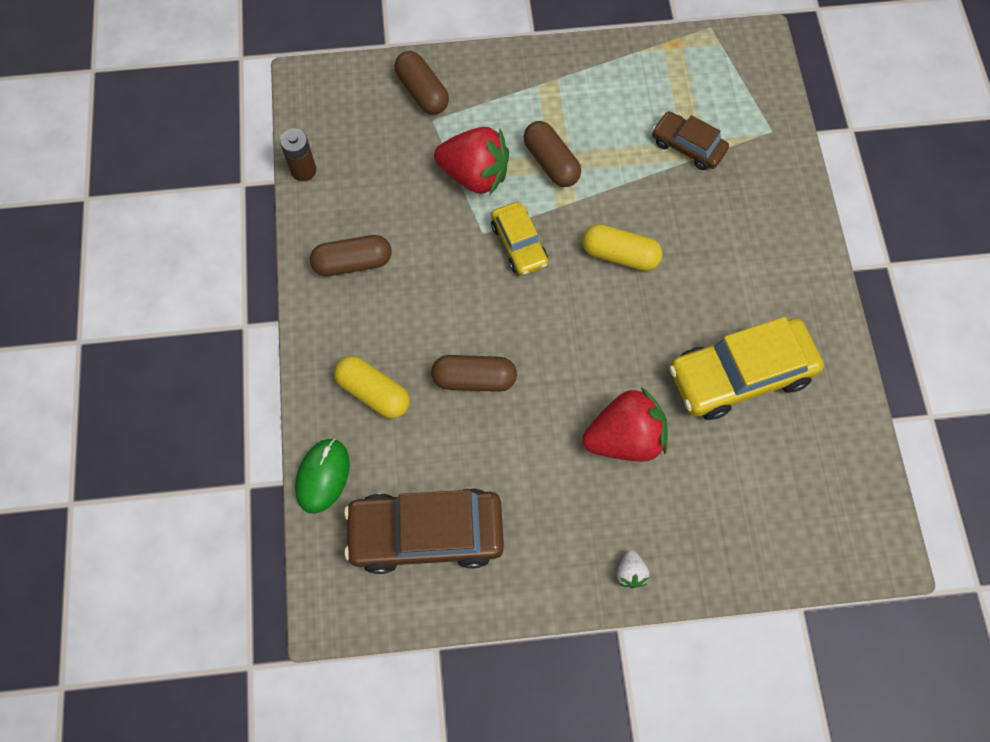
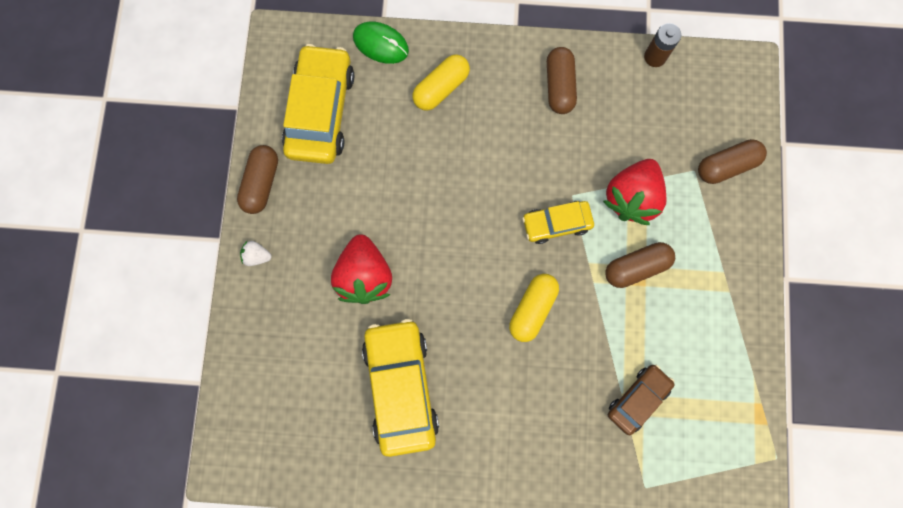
camera: 100 degrees right, 10 degrees up
brown car [344,488,504,574] -> yellow car [282,44,354,164]
brown capsule [431,355,517,392] -> brown capsule moved to [237,145,278,214]

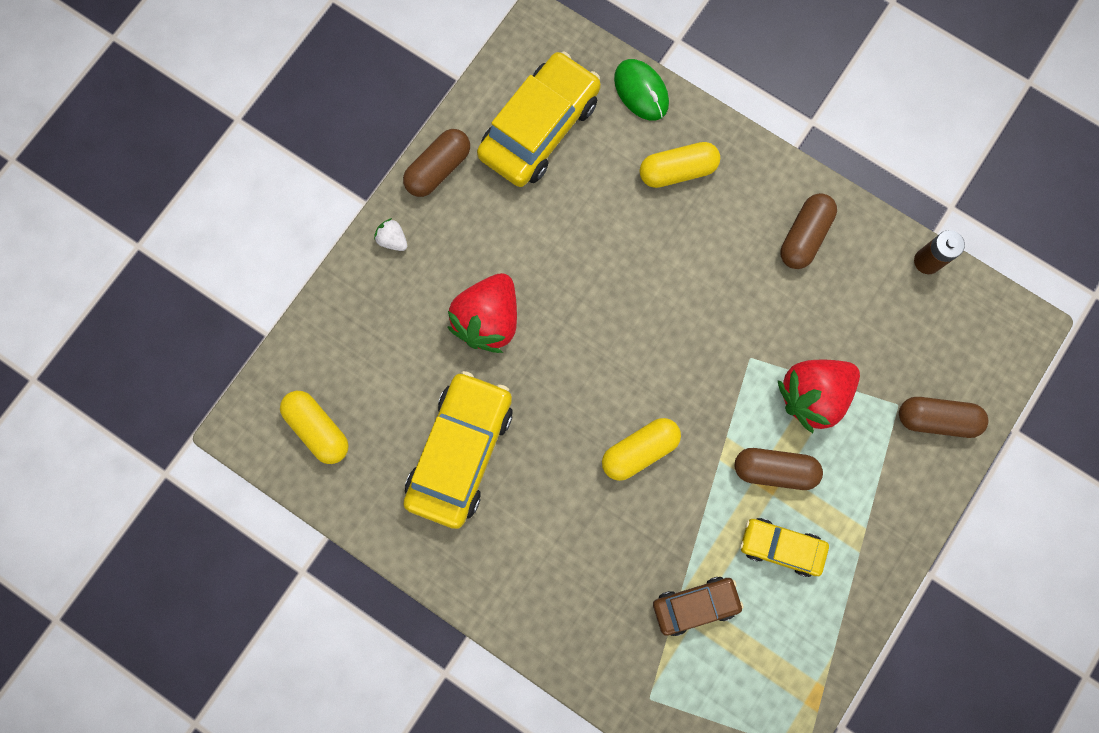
camera: 30 degrees right, 0 degrees up
yellow car [522,201,594,244] -> yellow car moved to [740,518,829,577]
none -> yellow capsule [280,391,349,464]

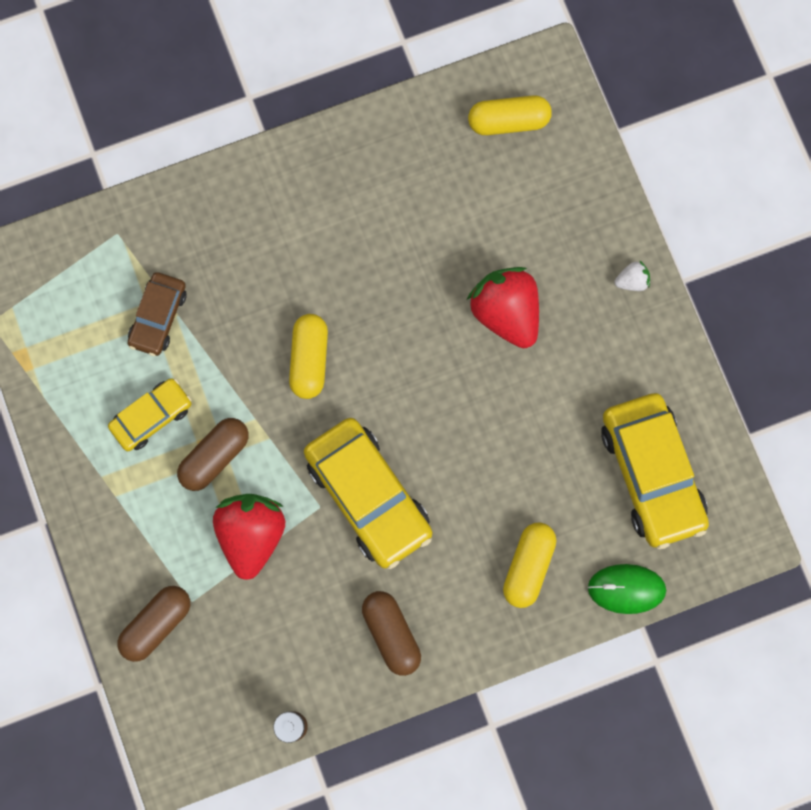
camera: 125 degrees right, 0 degrees up
brown capsule [403,129,470,197] -> none
yellow car [403,371,513,529] -> yellow car moved to [304,418,432,569]

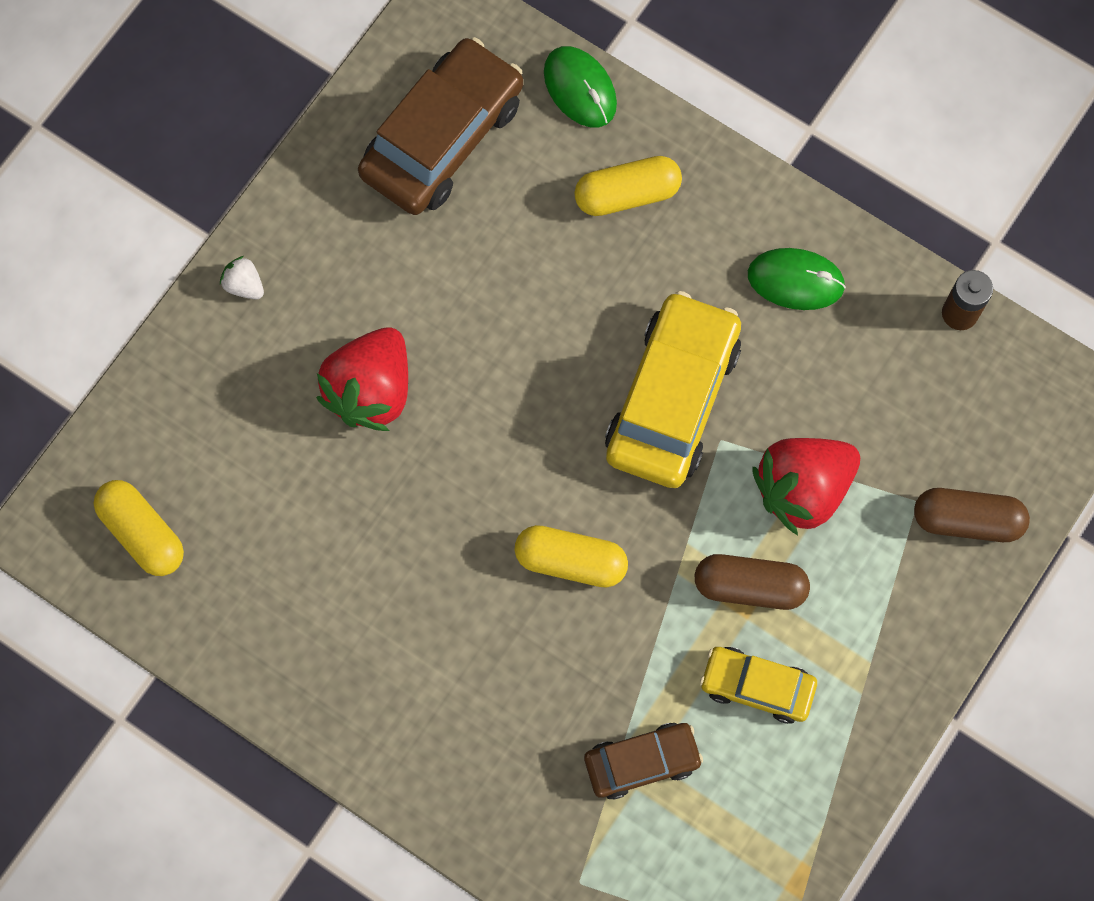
camera: 125 degrees left, 5 degrees down
yellow capsule [289,314,328,399] -> yellow capsule turned 45 degrees clockwise [514,525,628,588]
brown capsule [362,591,421,676] -> green mouse [748,248,846,310]
yellow car [601,393,709,549] -> brown car [358,37,523,215]

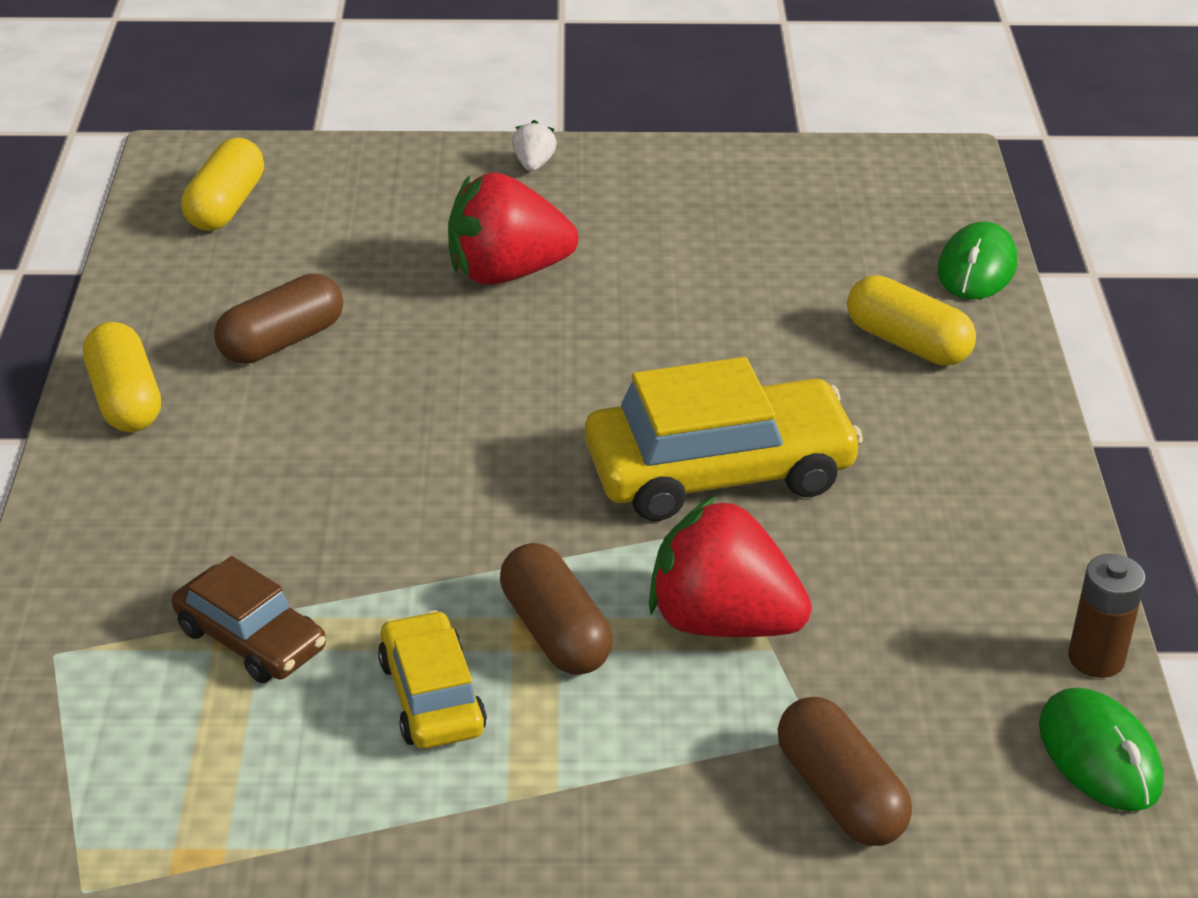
camera: 55 degrees right, 35 degrees down
brown car [358,37,523,215] -> none
yellow capsule [514,525,628,588] -> yellow capsule moved to [83,322,161,432]
green mouse [748,248,846,310] -> green mouse moved to [1039,687,1164,811]
none -> brown capsule [214,274,343,364]

